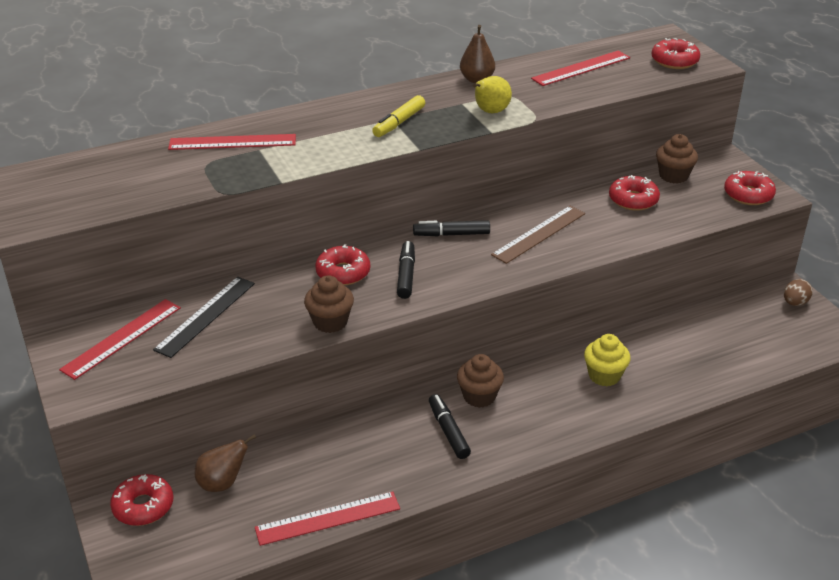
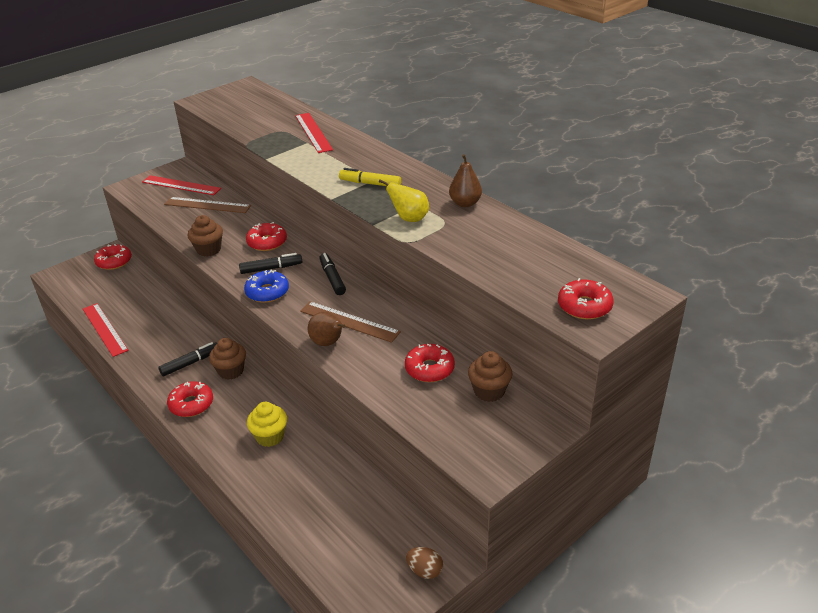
camera: 75 degrees right, 0 degrees up
black ruler [153,277,255,358] -> brown ruler [164,197,251,213]
brown pear [194,434,256,492] -> brown pear moved to [308,312,345,346]
red ruler [531,51,630,86] -> none
red donut [724,171,776,205] -> red donut moved to [167,381,213,417]
none -> blue donut [244,270,289,303]

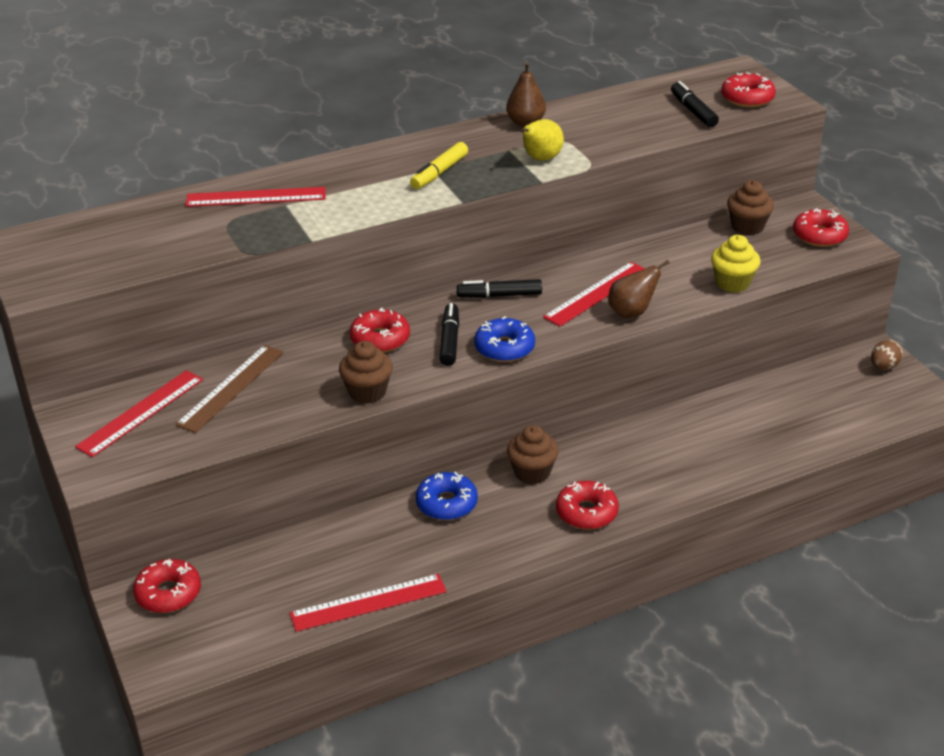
camera: 75 degrees left, 0 degrees up
black marker [158,342,217,376] -> black marker moved to [671,81,719,127]
yellow cupcake [247,402,287,447] -> yellow cupcake moved to [711,235,760,293]
brown ruler [300,301,401,343] -> red ruler [543,262,645,326]
red donut [405,344,455,382] -> red donut moved to [793,208,849,247]
none -> blue donut [416,472,478,520]

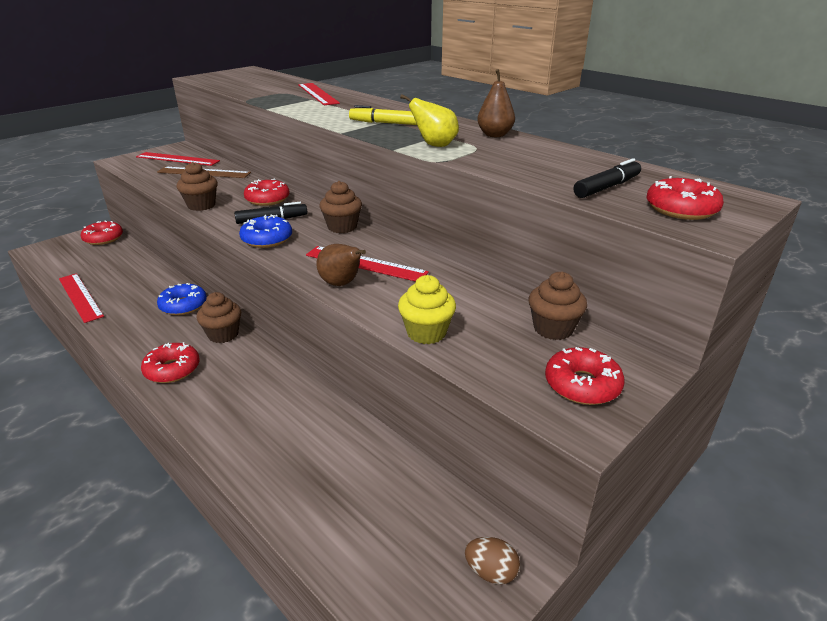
camera: 70 degrees right, 5 degrees down
black marker [457,279,542,298] -> brown cupcake [319,181,362,233]

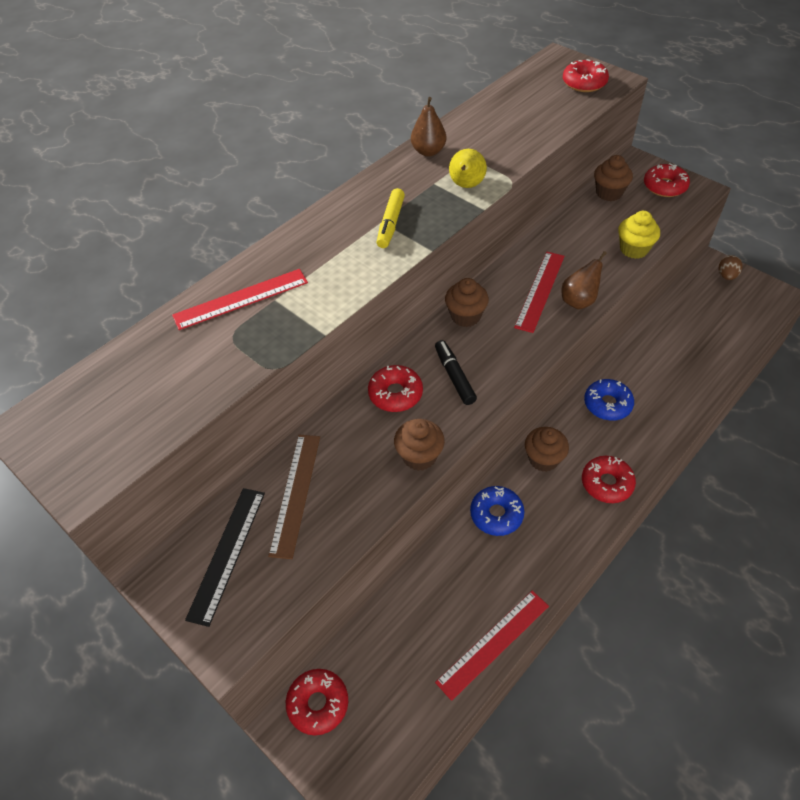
camera: 90 degrees left, 20 degrees up
red ruler [136,152,220,166] -> black ruler [185,488,265,627]
blue donut [239,214,292,248] -> blue donut moved to [584,379,634,421]
black marker [573,158,641,198] -> none

